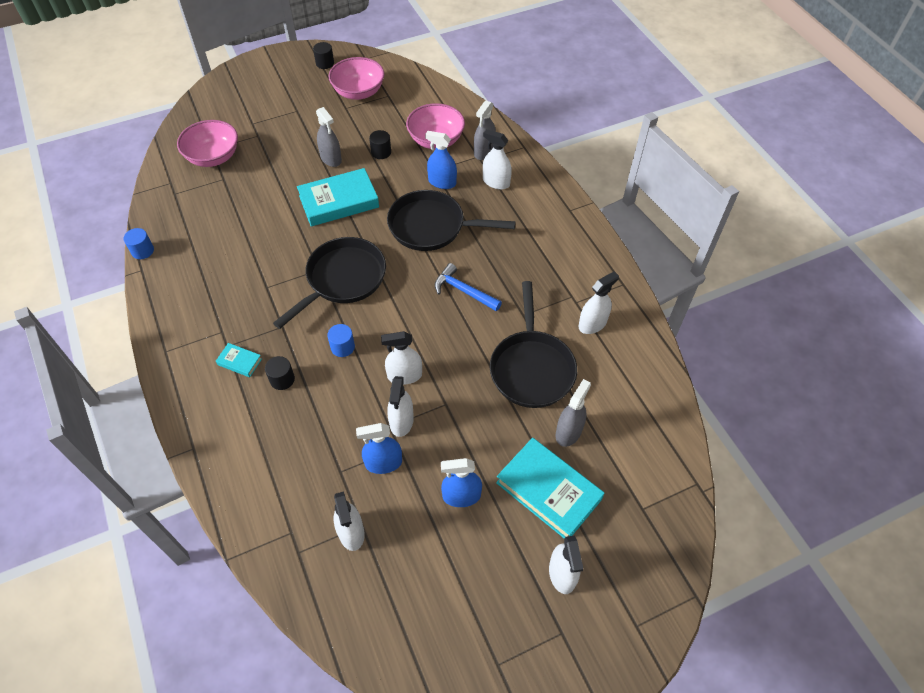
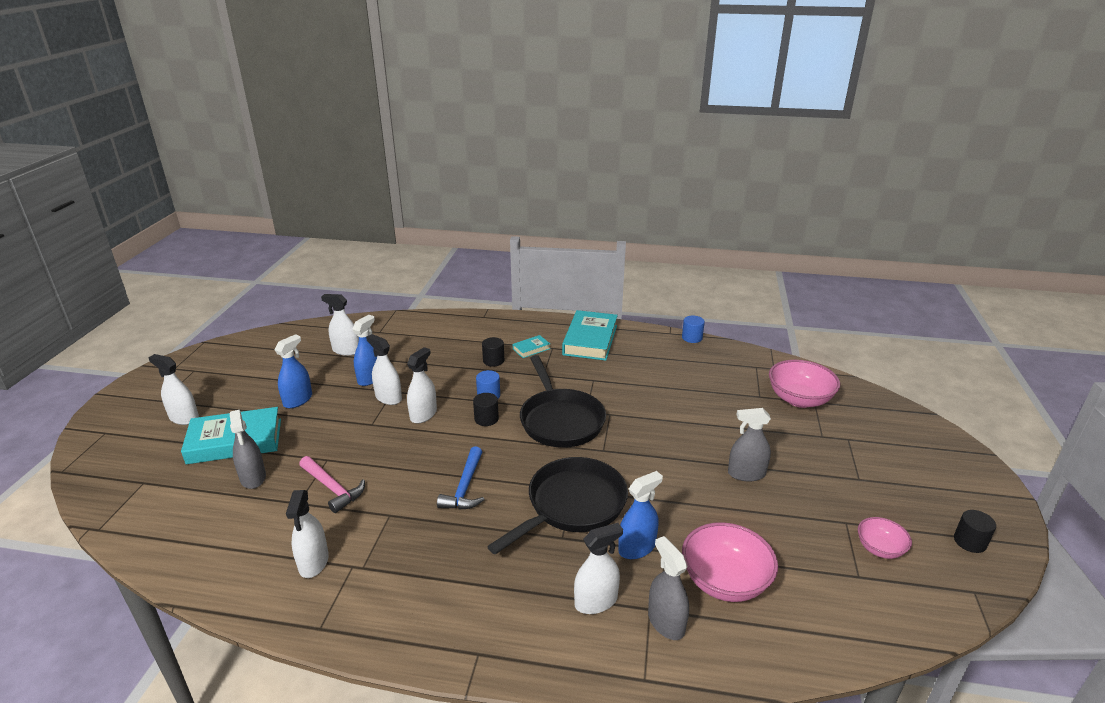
camera: 125 degrees right, 25 degrees down
turquoise book [297,168,379,227] -> turquoise book moved to [562,310,618,361]
pink bowl [329,57,385,100] -> pink bowl [858,517,912,559], size x0.57
black cylinder [369,130,391,159] -> black cylinder moved to [473,393,499,426]
blue hammer [435,263,502,311] -> blue hammer turned 120 degrees clockwise [437,446,485,510]
black pan [490,281,577,408] -> pink hammer [299,456,365,513]

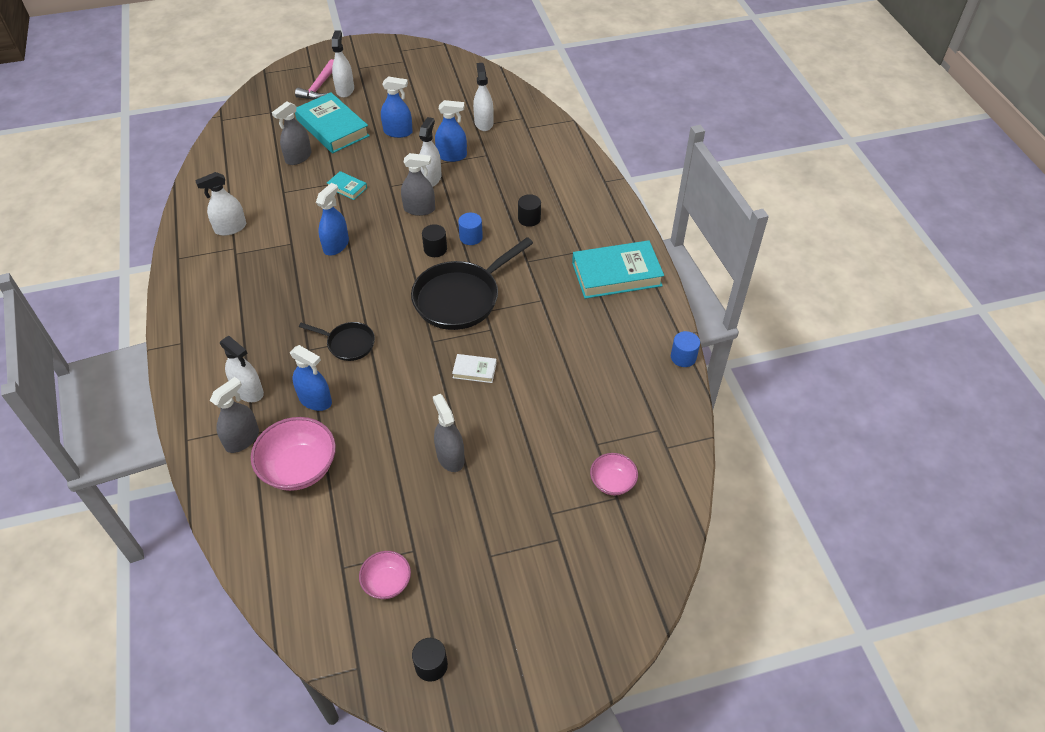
camera: 65 degrees right, 20 degrees up
pink hammer [299,456,365,513] -> pink hammer moved to [295,59,334,100]
white spray bottle [407,347,437,424] -> grey spray bottle [401,153,435,216]
blue hammer [437,446,485,510] -> none
black pan [487,457,628,554] -> black pan [299,322,375,361], size x0.53
turquoise book [513,335,550,358] -> turquoise book moved to [327,171,367,200]
pink bowl [769,360,840,408] -> pink bowl [590,453,638,495], size x0.57
none -> blue spray bottle [316,183,349,255]
none -> white book [452,354,497,383]

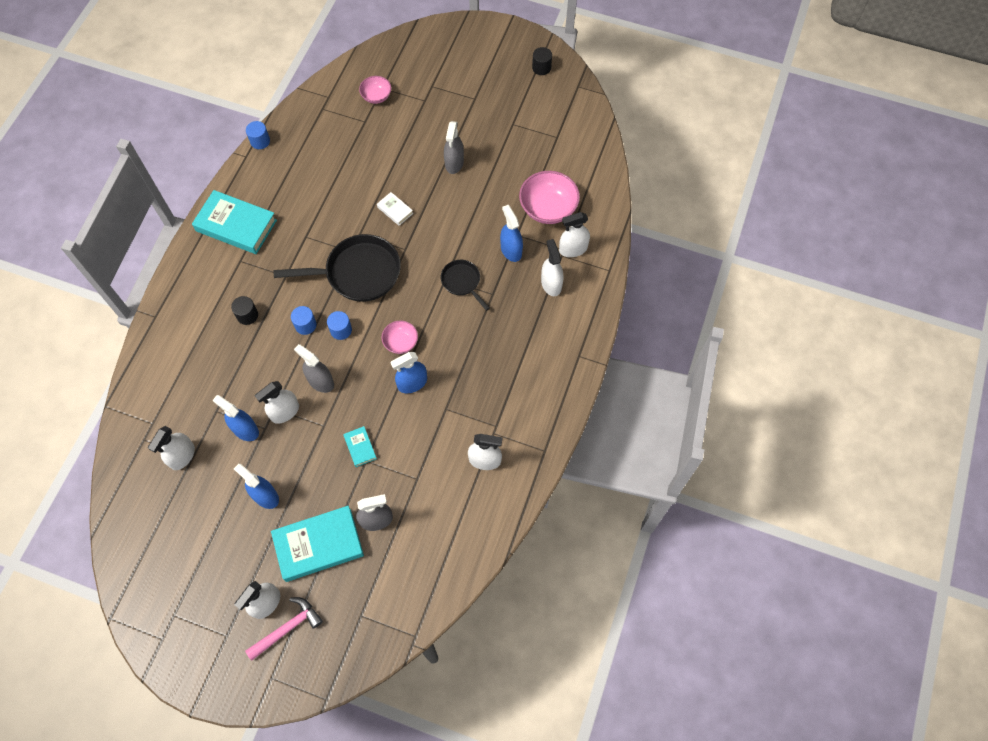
camera: 145 degrees left, 15 degrees up
grey spray bottle [210,377,259,453] -> white spray bottle [559,212,590,257]
turquoise book [295,92,370,153] -> turquoise book turned 75 degrees clockwise [271,506,364,582]
pink bowl [359,551,411,599] -> pink bowl moved to [381,320,418,354]
black cylinder [422,224,447,257] -> blue cylinder [327,311,352,340]

